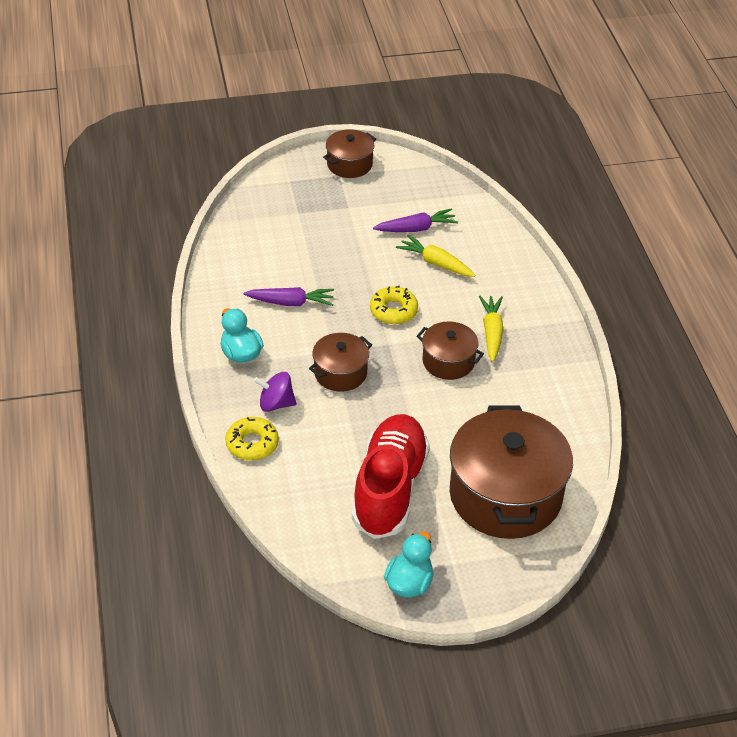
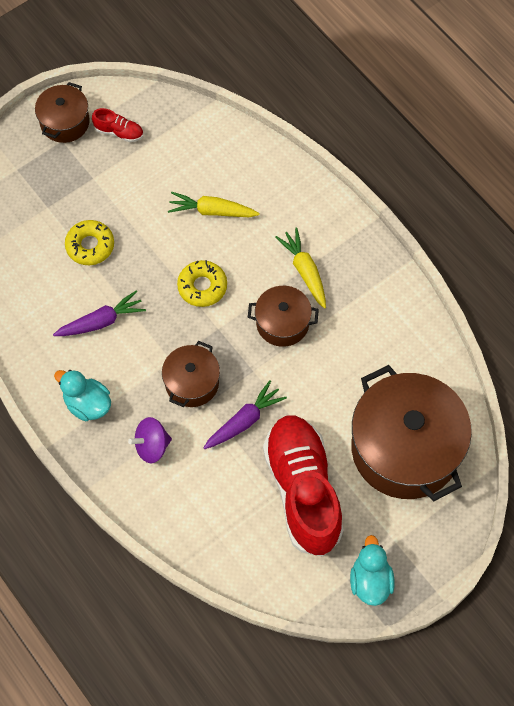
camera: 25 degrees left, 20 degrees up
yellow donut [225,417,279,461] -> yellow donut moved to [65,220,114,265]
purple carrot [373,208,458,232] -> purple carrot moved to [203,380,287,449]
none -> red shoe [92,108,143,142]

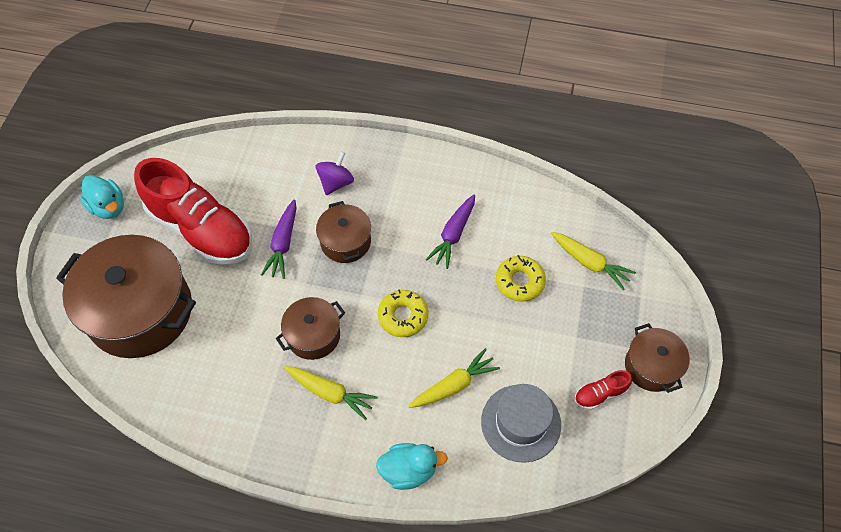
camera: 140 degrees right, 5 degrees down
turquoise duck [54,370,111,421] -> turquoise duck moved to [376,443,448,490]
none -> grey hat [481,384,561,463]
none -> yellow carrot [551,232,636,290]

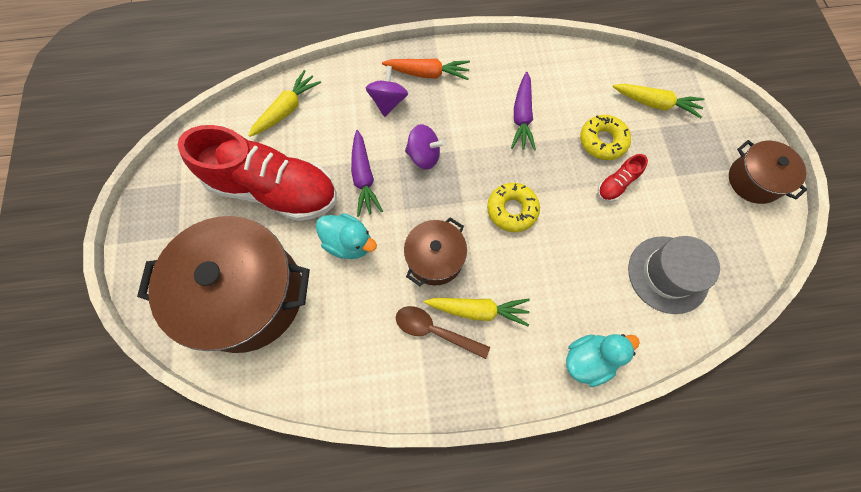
camera: 20 degrees left, 10 degrees up
turquoise duck [80,175,124,219] -> turquoise duck moved to [316,213,377,259]
brown pot [316,201,371,263] -> purple spinning top [405,124,445,169]
yellow carrot [408,348,500,408] -> yellow carrot moved to [248,70,321,137]
red shoe [575,370,632,410] -> red shoe moved to [598,154,648,202]
none -> orange carrot [382,59,470,80]
none -> brown spoon [396,306,490,359]

